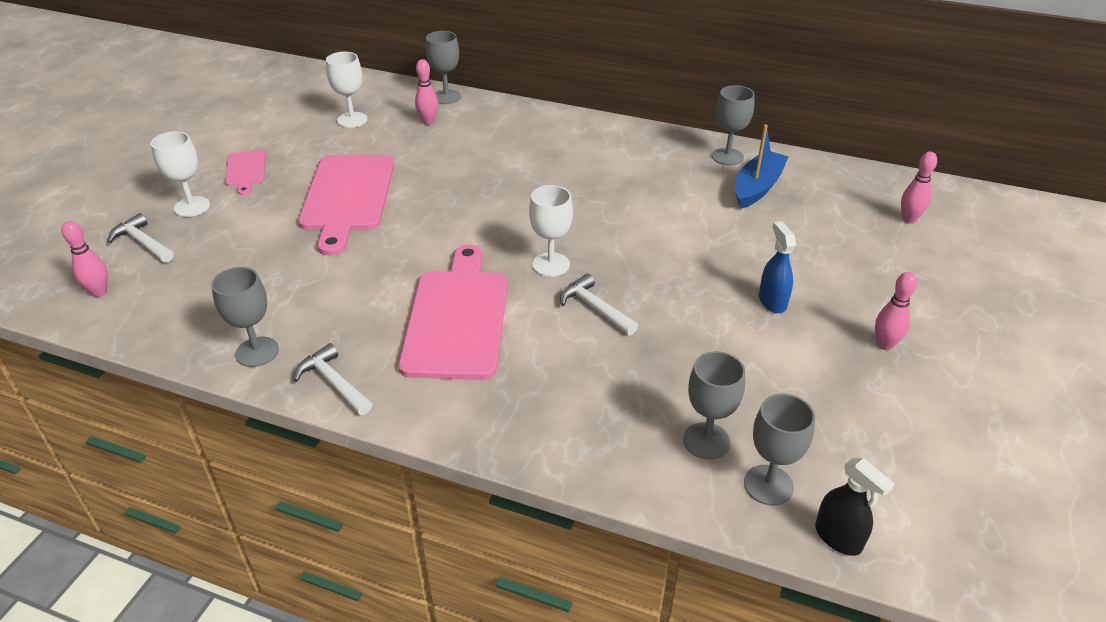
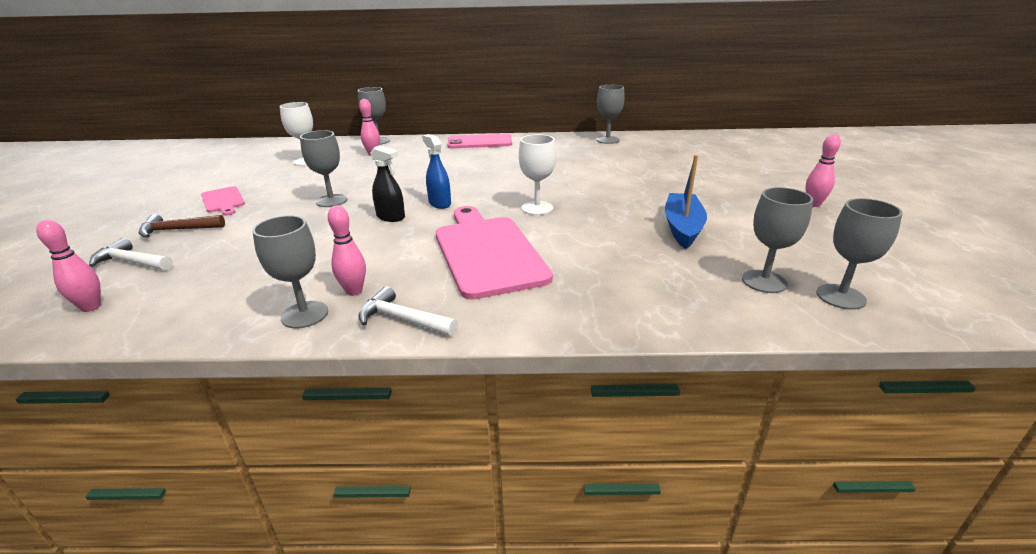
camera: 20 degrees left, 10 degrees down
white goblet [151,131,210,217] -> brown hammer [139,214,225,238]
pink cutting board [298,155,395,256] -> grey goblet [300,130,347,207]
white hammer [560,274,638,336] -> none
blue boat [735,124,789,209] -> blue boat moved to [665,155,707,249]
blue spray bottle [759,221,796,313] -> blue spray bottle moved to [422,134,451,209]
black spray bottle [815,458,894,556] -> black spray bottle moved to [370,145,405,222]
pink bowling pin [901,152,937,224] -> pink bowling pin moved to [328,205,366,296]
none -> pink phone [447,133,512,148]

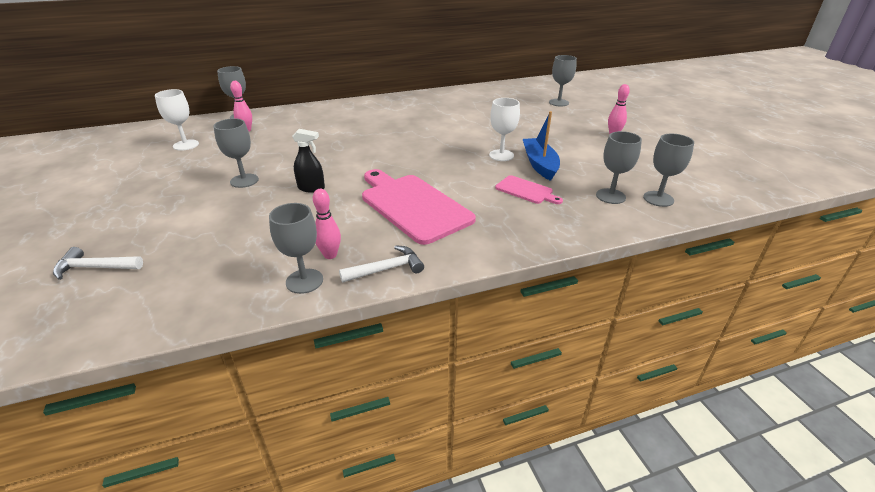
camera: 20 degrees left, 5 degrees up
pink bowling pin [36,220,101,312] -> none
brown hammer [139,214,225,238] -> none
pink cutting board [201,186,245,216] -> pink cutting board moved to [495,175,563,204]
white hammer [359,286,458,336] -> white hammer turned 150 degrees clockwise [339,245,424,283]
blue spray bottle [422,134,451,209] -> none
pink phone [447,133,512,148] -> none
white goblet [519,134,556,215] -> white goblet moved to [489,98,520,161]
grey goblet [596,85,625,144] -> grey goblet moved to [549,55,577,107]

